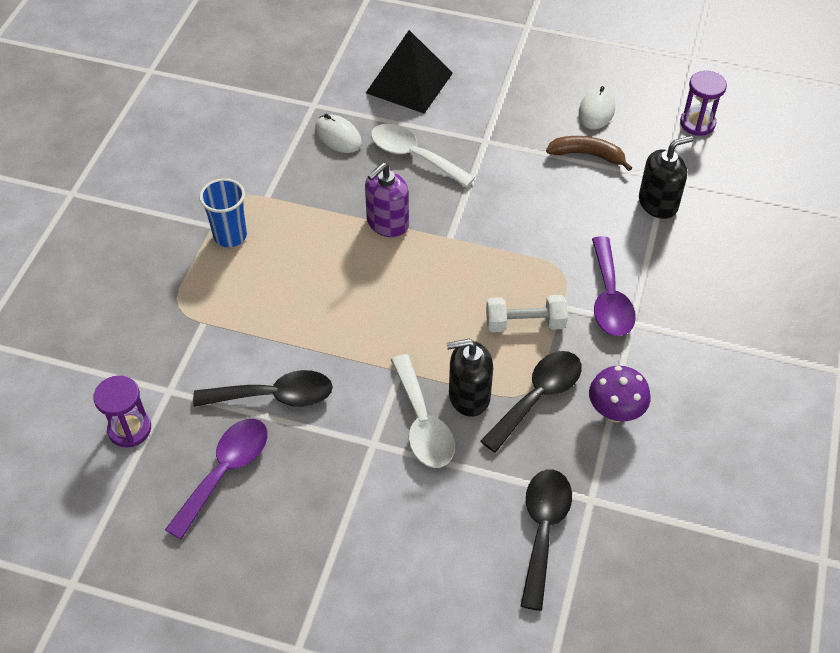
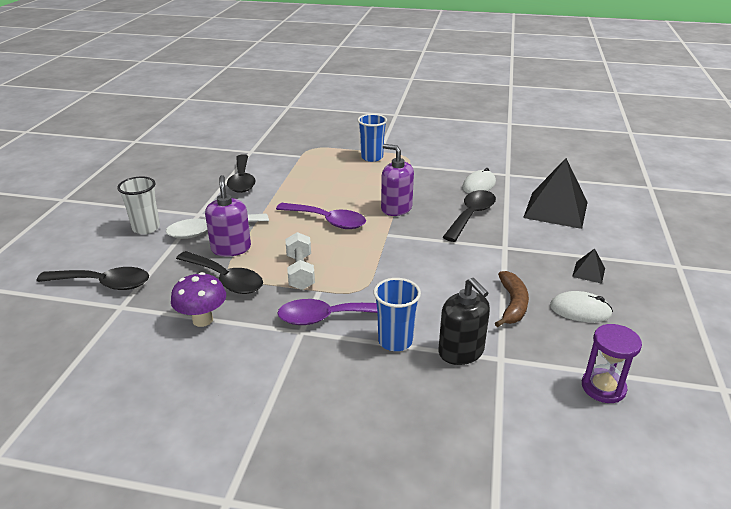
camera: 85 degrees right, 20 degrees down
purple hourglass [93,375,151,447] -> none
purple spoon [165,419,268,540] -> purple spoon moved to [276,203,366,229]
white spoon [371,124,475,188] -> black spoon [443,190,496,242]
black soap dispenser [447,339,493,417] -> purple soap dispenser [205,175,251,257]
none -> white cup [117,176,160,234]
none -> blue cup [374,278,421,351]
none -> black pyramid [572,248,605,284]

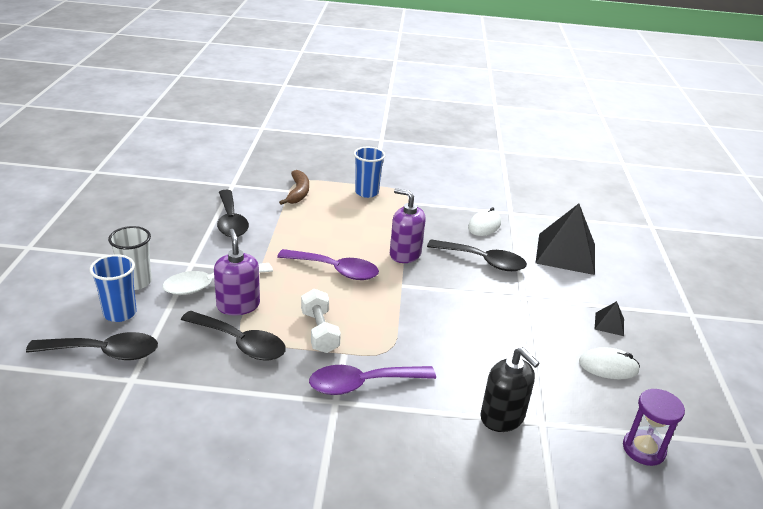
camera: 10 degrees left, 0 degrees up
purple mushroom [171,272,226,327] -> none
blue cup [374,278,421,351] -> blue cup moved to [89,254,137,322]
black spoon [443,190,496,242] -> black spoon turned 90 degrees clockwise [427,239,527,271]
brown banana [495,271,529,327] -> brown banana moved to [279,170,309,205]

